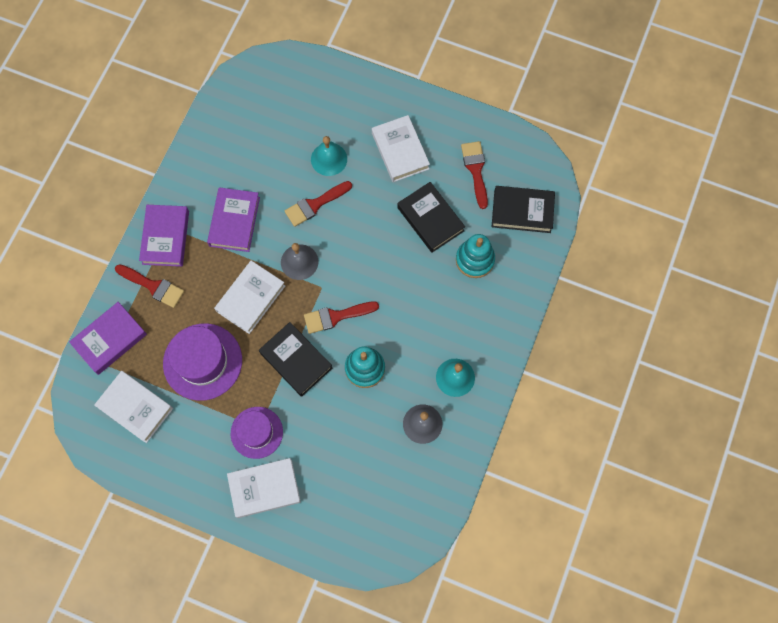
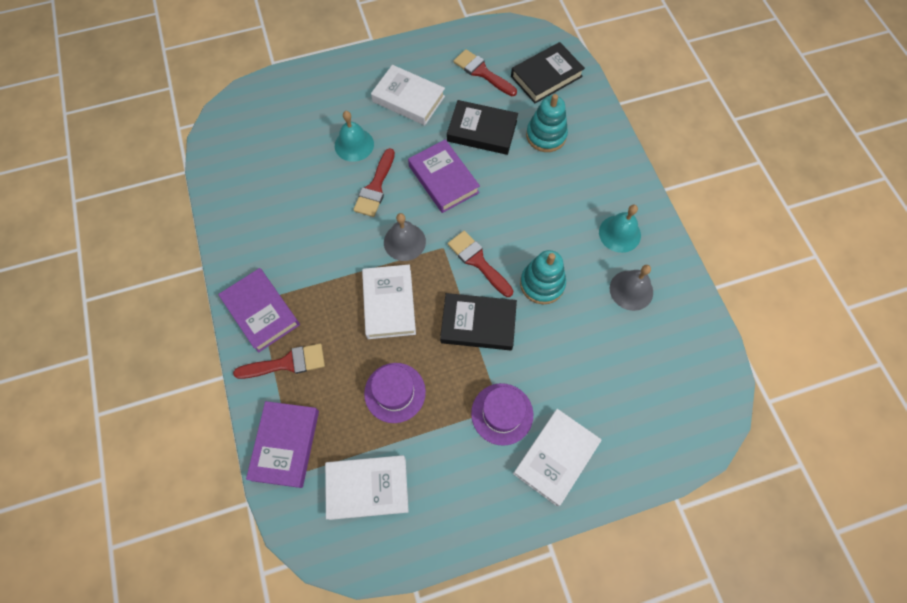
camera: 40 degrees left, 5 degrees down
purple hat [163,323,242,401] -> purple hat [364,363,426,423], size x0.65
purple book [207,187,260,252] -> purple book moved to [408,139,480,213]
red brush [304,301,379,334] -> red brush turned 105 degrees clockwise [448,231,513,297]

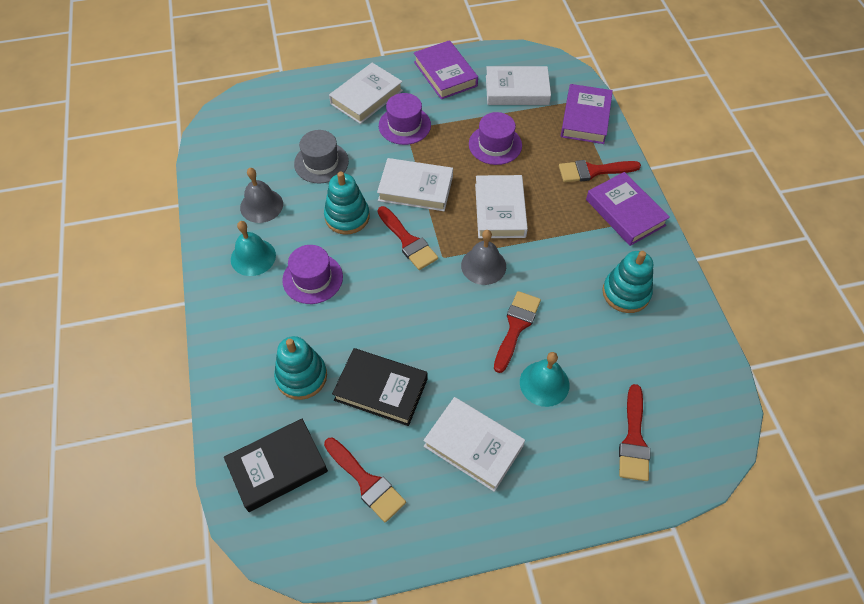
camera: 175 degrees left, 10 degrees down
purple book [408,139,480,213] -> purple book moved to [414,40,478,100]
black book [440,293,517,350] -> white book [377,158,453,211]
none -> purple hat [282,245,343,304]
none -> grey hat [294,130,349,184]
none -> turquoise stacking toy [602,251,653,313]
none -> red brush [619,384,650,481]

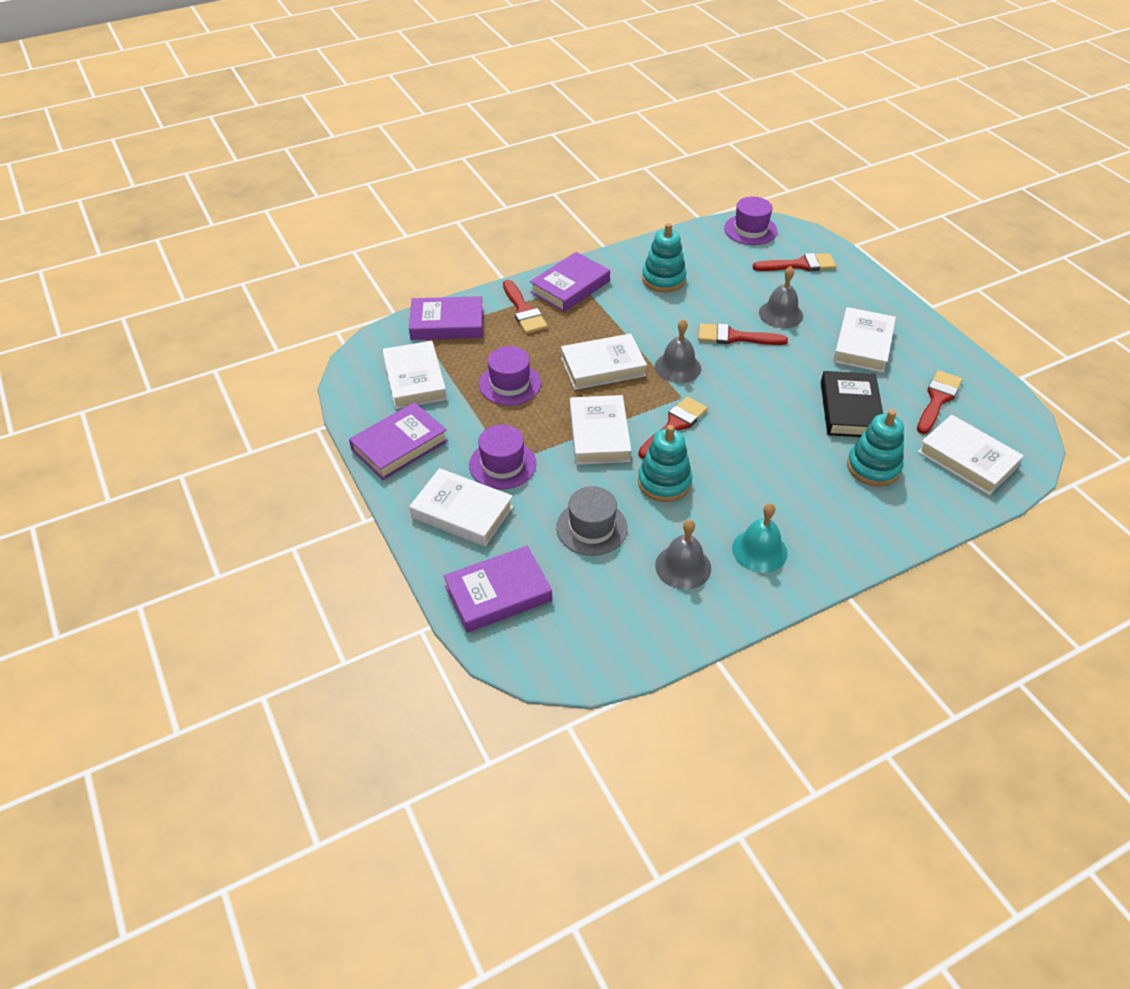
camera: 105 degrees left, 10 degrees down
black book [224,419,328,512] -> white book [918,415,1024,495]
purple hat [282,245,343,304] -> purple hat moved to [724,197,778,245]
turquoise bell [520,352,569,407] -> grey bell [759,266,803,328]
none -> purple book [444,546,552,633]

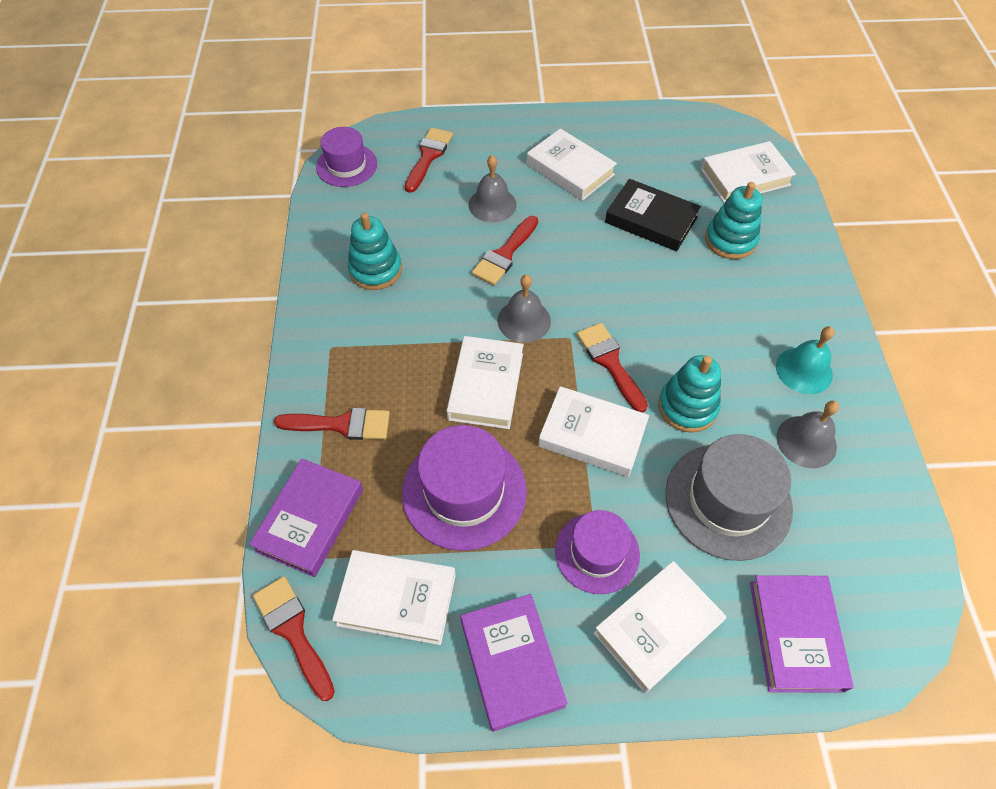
camera: 65 degrees left, 10 degrees up
purple hat [479,346,541,405] -> purple hat [402,425,527,551], size x1.54
purple book [530,252,610,312] -> none
grey hat [556,486,628,556] -> grey hat [665,434,793,561], size x1.54
red brush [917,370,962,434] -> red brush moved to [253,576,335,701]

